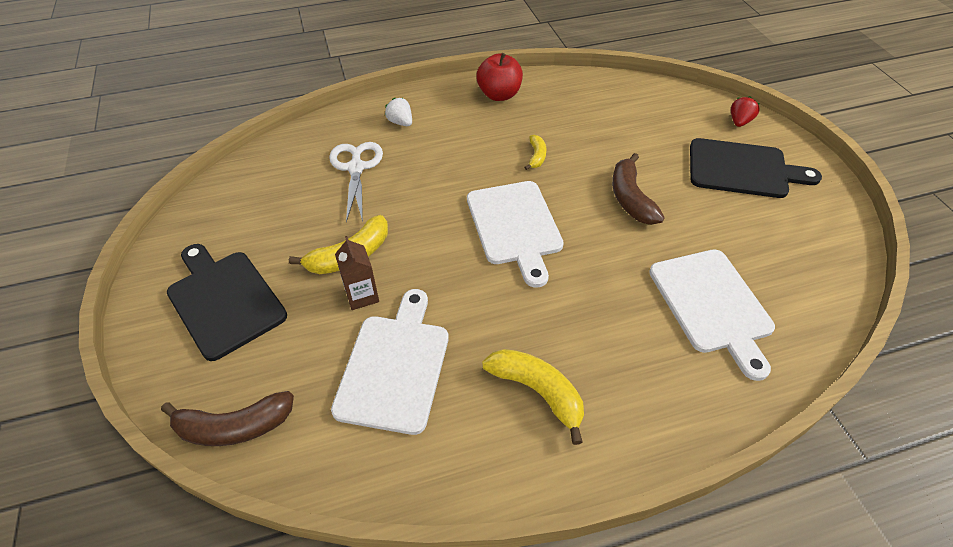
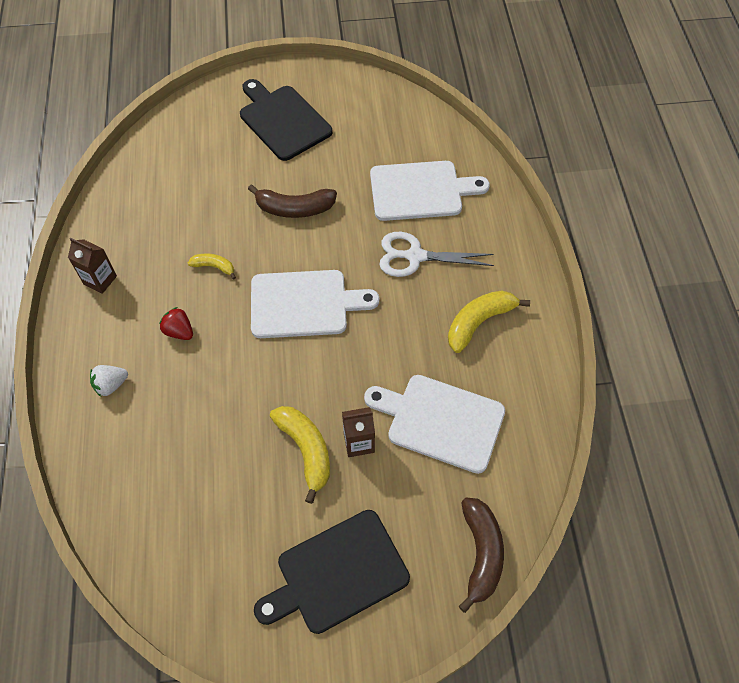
camera: 80 degrees left, 10 degrees up
white scissors [329,142,383,223] -> white scissors moved to [379,232,494,277]
red apple [476,53,523,101] -> brown carton [68,238,117,294]
black cutting board [690,138,822,198] -> black cutting board turned 60 degrees counterclockwise [240,79,332,161]
red strawberry [731,96,760,127] -> red strawberry moved to [159,307,193,340]

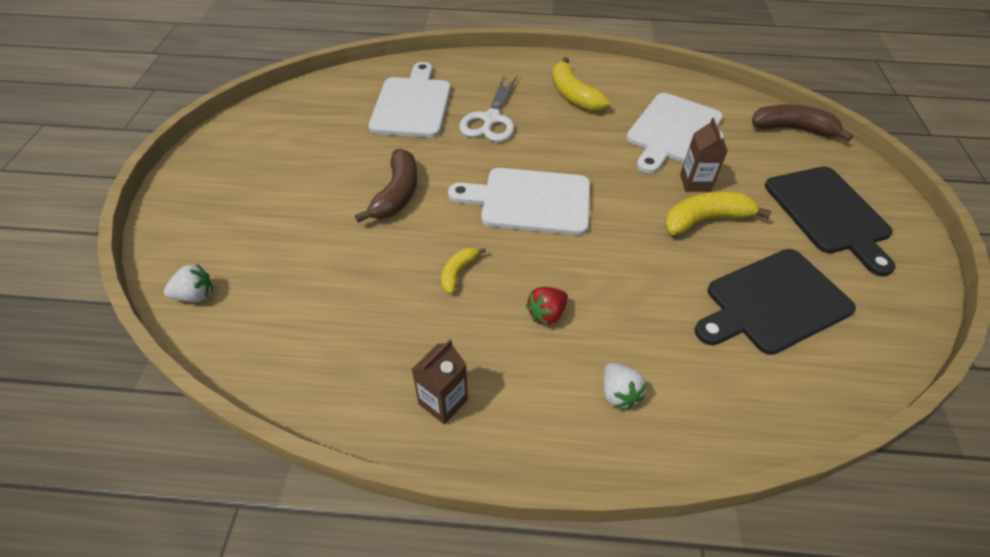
camera: 80 degrees left, 10 degrees down
black cutting board [240,79,332,161] -> black cutting board moved to [695,249,856,355]
white cutting board [251,270,379,338] -> white cutting board turned 90 degrees counterclockwise [448,168,590,235]
none -> white strawberry [164,263,213,302]

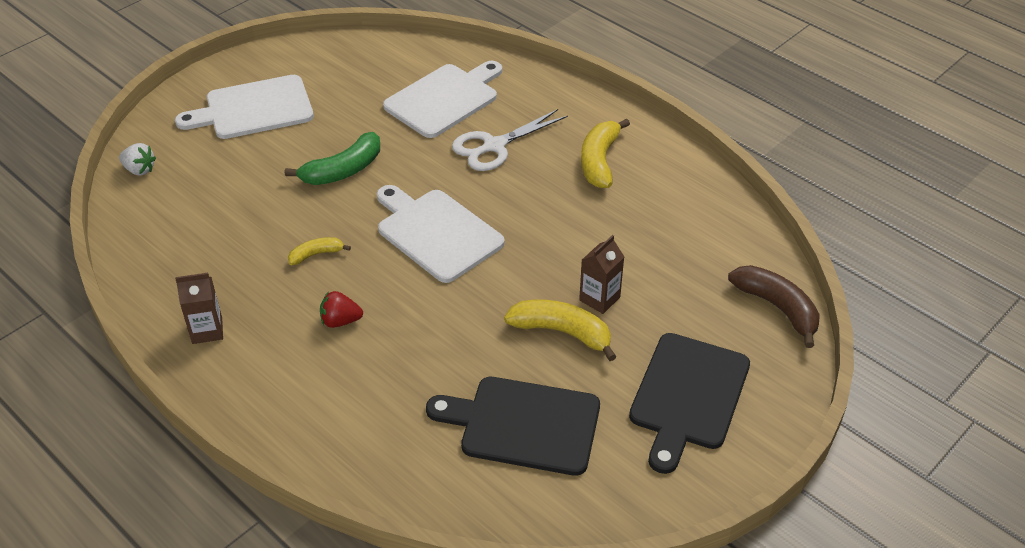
camera: 40 degrees right, 5 degrees down
brown banana [355,149,418,223] -> green banana [285,132,380,185]
white strawberry [603,363,647,409] -> none
white cutting board [626,93,723,174] -> white cutting board moved to [175,75,314,139]

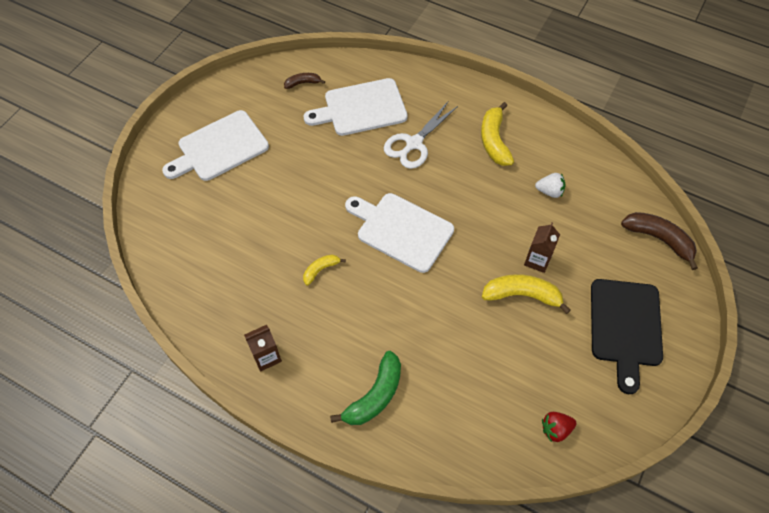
camera: 15 degrees left, 15 degrees up
white strawberry [119,143,156,176] -> white strawberry moved to [535,173,566,198]
green banana [285,132,380,185] -> green banana moved to [330,351,401,425]
red strawberry [320,291,363,328] -> red strawberry moved to [542,412,576,442]
white cutting board [383,61,502,138] -> white cutting board turned 135 degrees counterclockwise [304,78,408,136]
black cutting board [426,377,600,476] -> none
none -> brown banana [284,73,325,89]

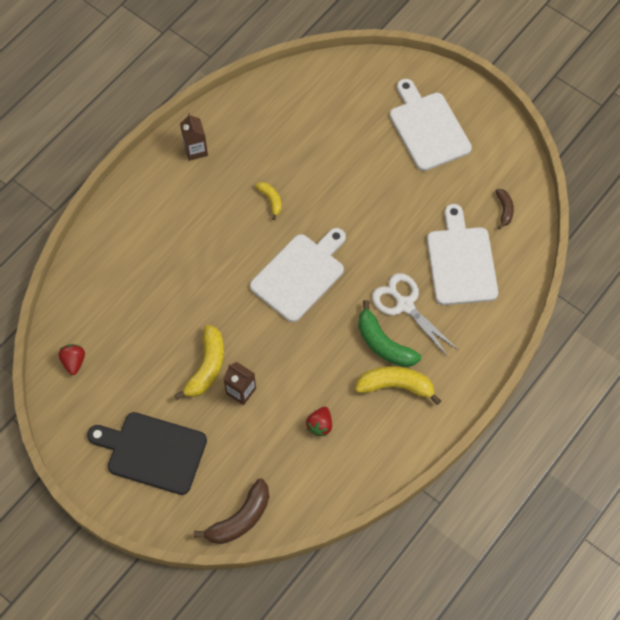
camera: 100 degrees right, 5 degrees up
green banana [330,351,401,425] -> green banana moved to [358,300,421,367]
white strawberry [535,173,566,198] -> red strawberry [306,407,332,436]

